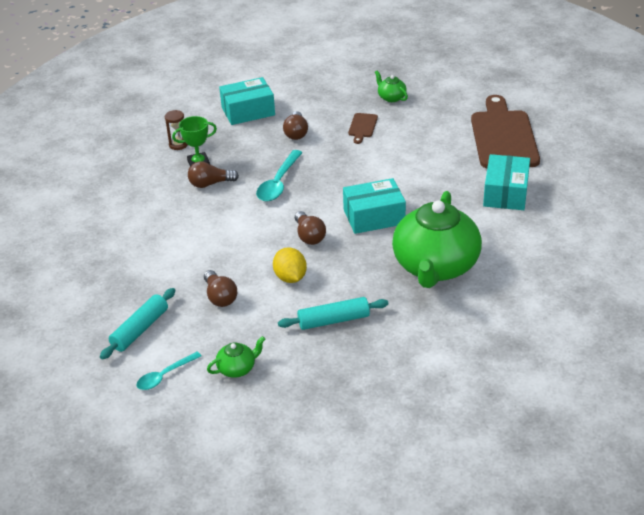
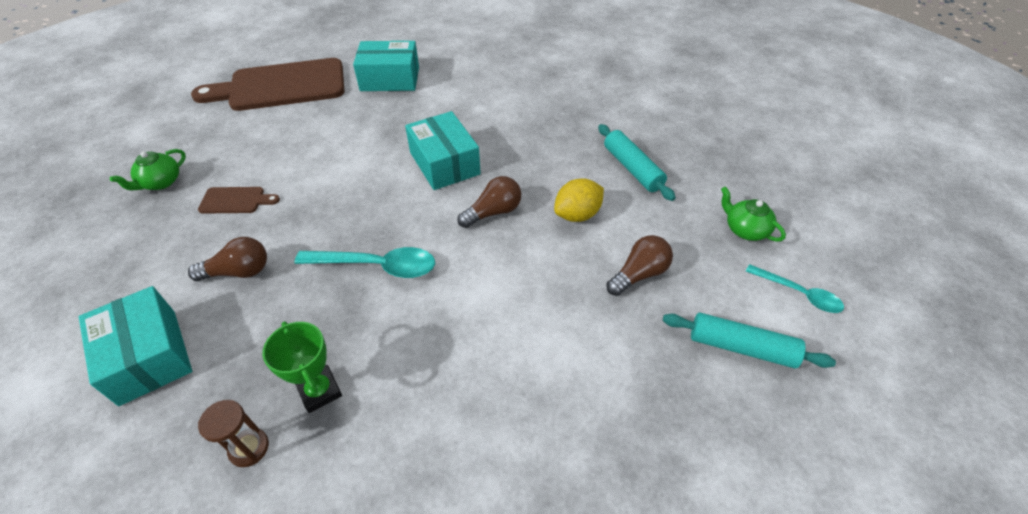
camera: 105 degrees left, 10 degrees up
brown light bulb [188,161,239,188] -> none
green teapot [392,191,482,288] -> none

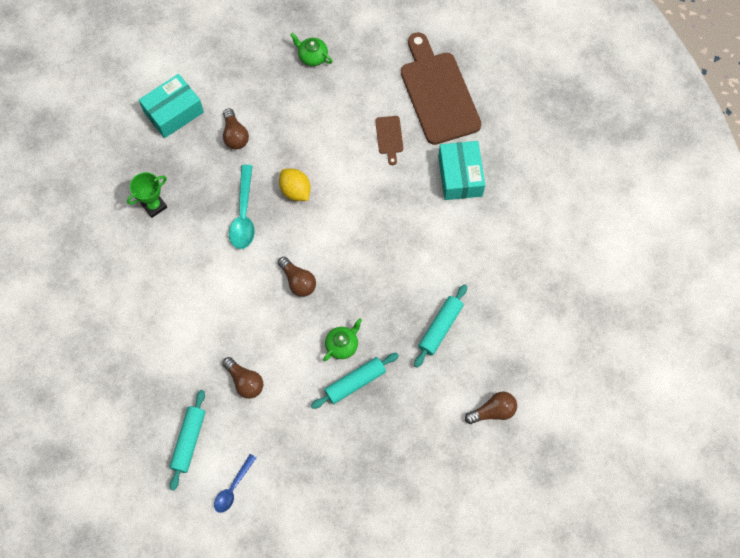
camera: 85 degrees right, 20 degrees up
brown cutting board [198,187,280,214] -> brown cutting board moved to [375,116,403,165]
brown hourglass [198,400,269,467] -> none
turquoise box [405,111,481,190] -> none
yellow lemon [554,178,604,222] -> yellow lemon moved to [279,169,311,201]
green teapot [721,186,786,242] -> green teapot moved to [323,318,362,361]
turquoise spoon [746,264,844,313] -> blue spoon [214,454,256,513]
none -> turquoise rolling pin [414,284,467,368]
none -> brown light bulb [465,392,517,424]

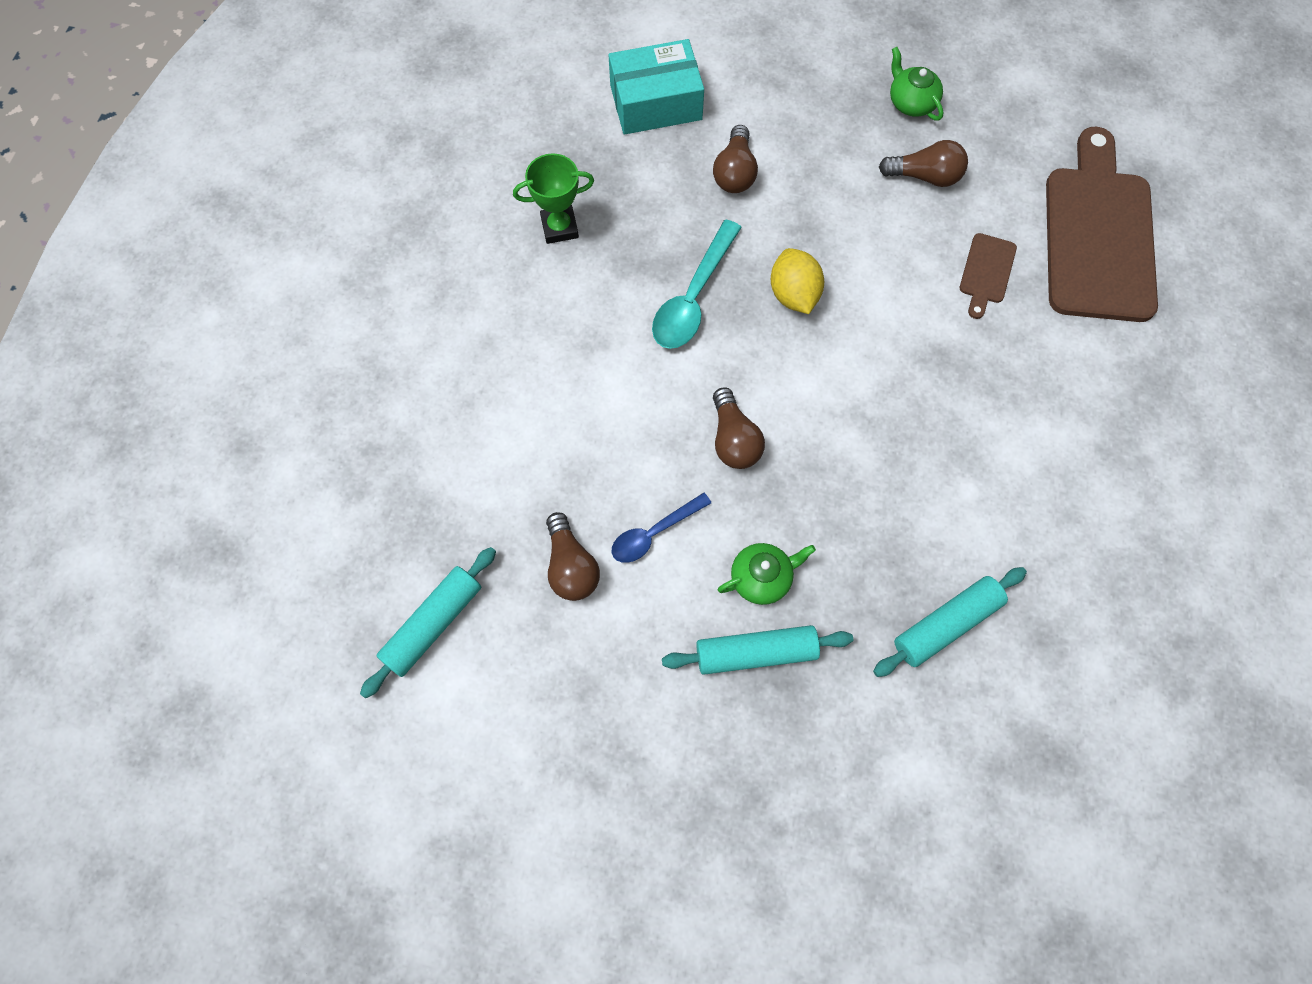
camera: 25 degrees right, 0 degrees up
blue spoon [214,454,256,513] -> blue spoon moved to [612,493,711,563]
turquoise box [438,141,485,200] -> none
brown light bulb [465,392,517,424] -> brown light bulb moved to [879,140,968,187]

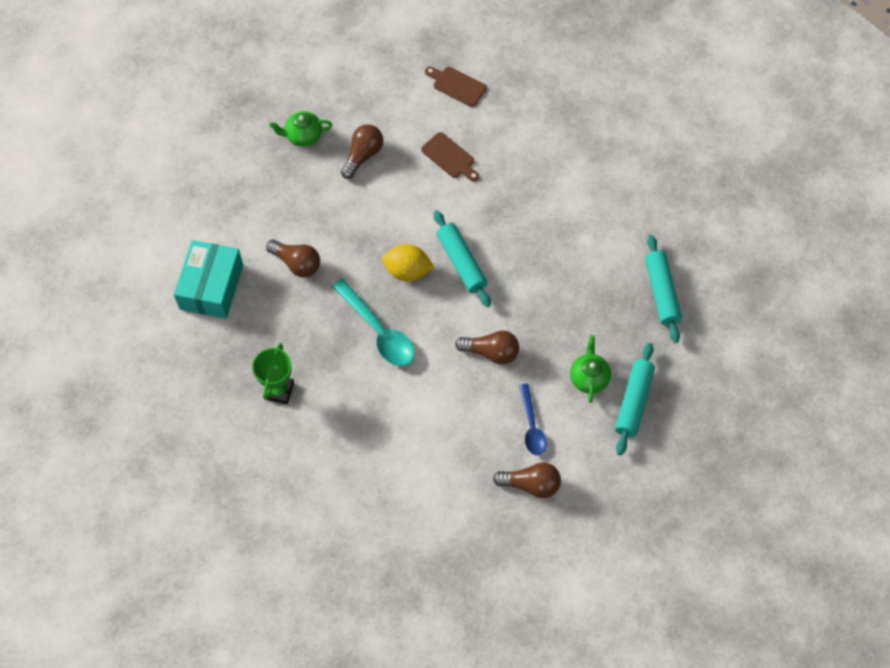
camera: 65 degrees left, 5 degrees down
turquoise rolling pin [360,547,496,698] -> turquoise rolling pin moved to [433,210,491,307]
brown cutting board [1046,127,1158,322] -> brown cutting board [425,67,487,107], size x0.43

